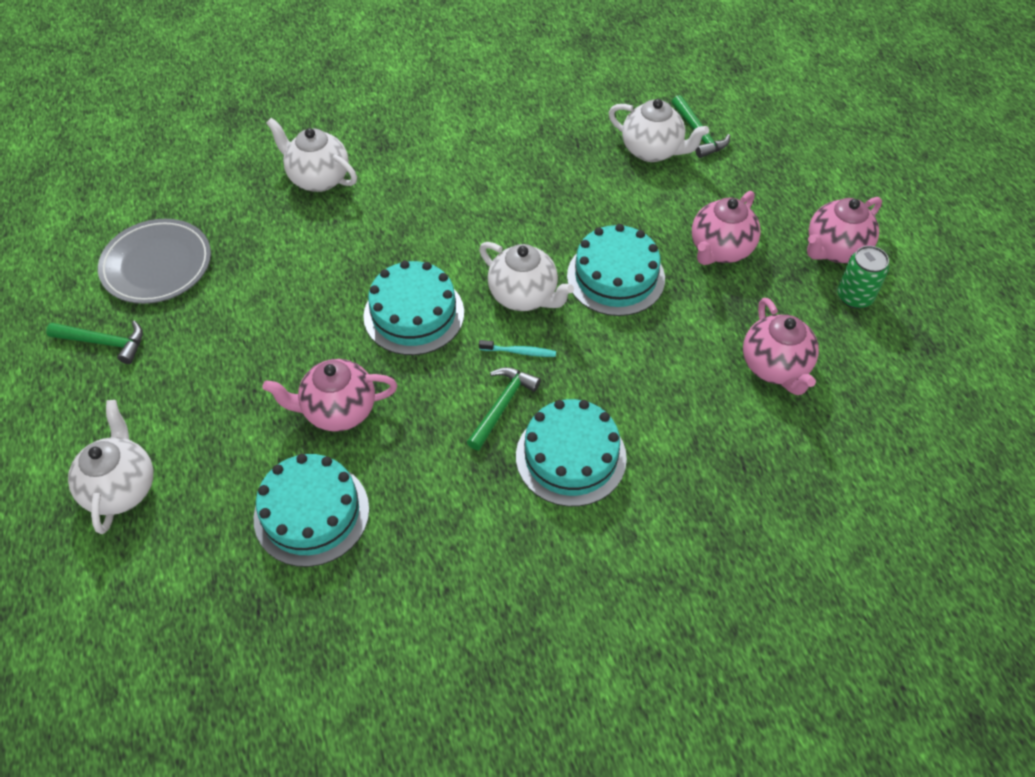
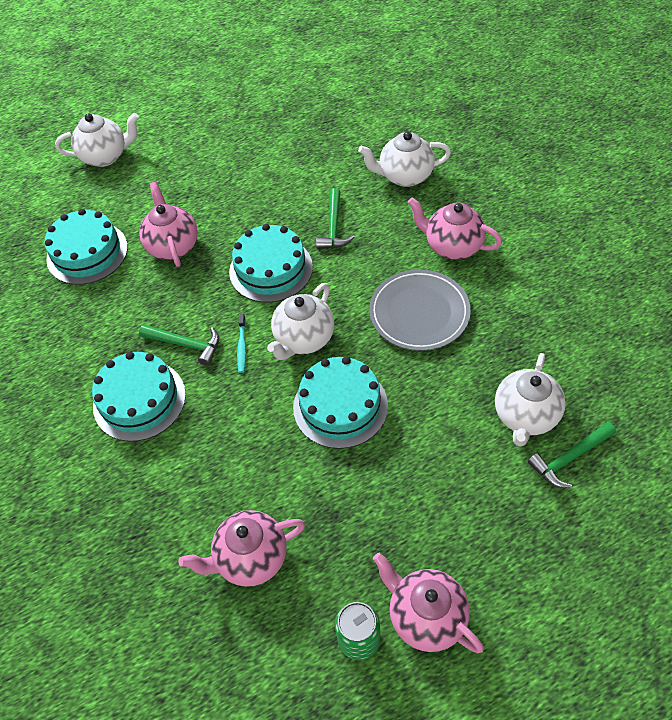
camera: 85 degrees right, 0 degrees up
green hammer [46,321,143,364] -> green hammer moved to [316,188,355,249]
grey plate [98,219,211,304] -> grey plate moved to [369,270,471,351]
white teapot [266,118,357,192] -> white teapot turned 120 degrees counterclockwise [358,131,451,187]
pink teapot [692,191,761,265] -> pink teapot moved to [408,197,502,260]

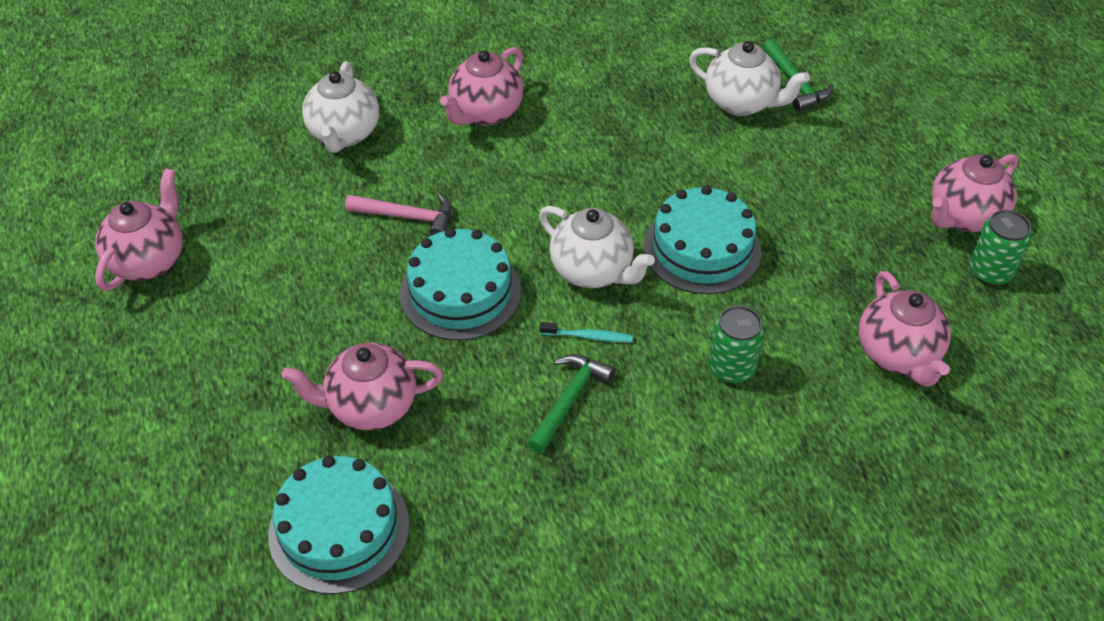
camera: 85 degrees left, 5 degrees down
white teapot [55,113,139,167] -> none
turquoise cake [92,352,186,442] -> none
green hammer [316,188,355,249] -> pink hammer [345,193,452,236]
grey plate [369,270,471,351] -> none
none -> pink teapot [95,168,183,291]
none -> green can [708,305,764,384]

